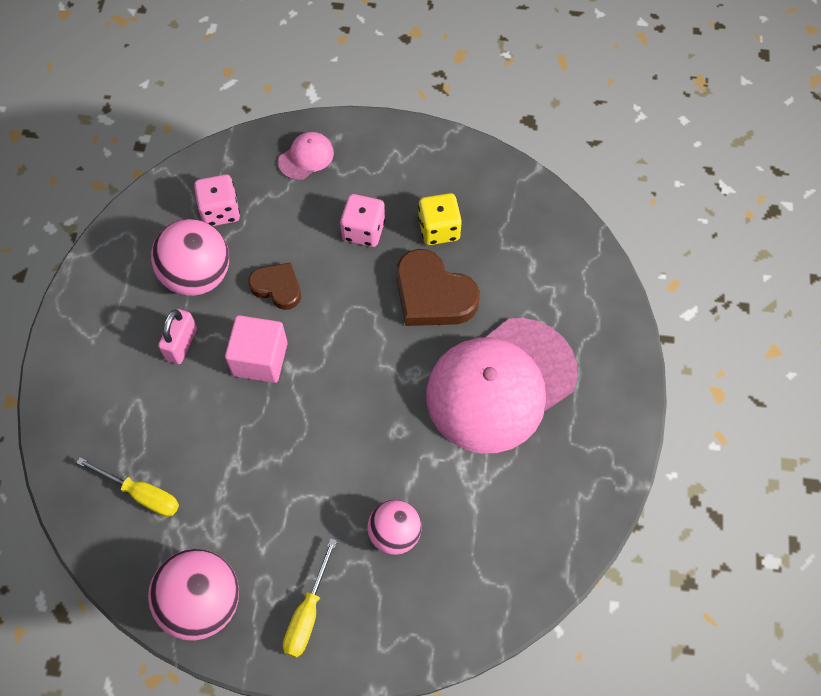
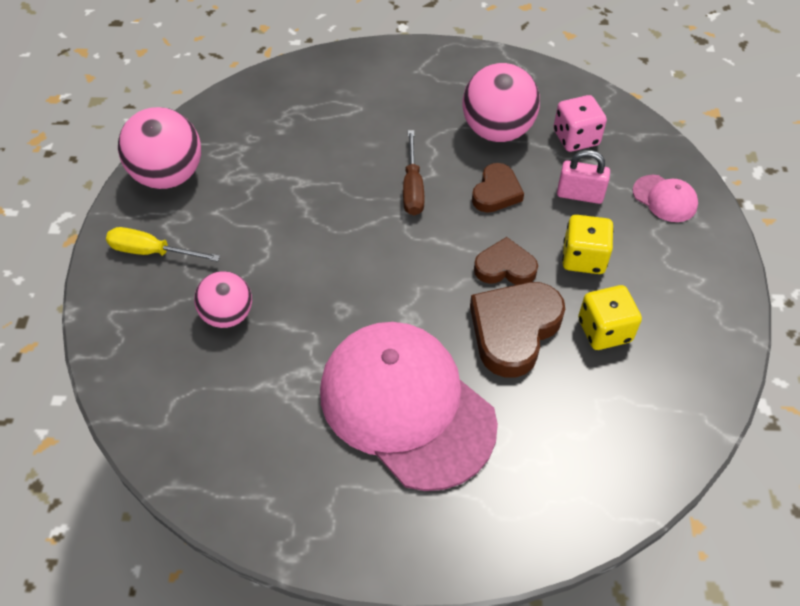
camera: 85 degrees right, 10 degrees down
yellow screwdriver [76,457,179,517] -> none
pink padlock [158,309,197,364] -> pink padlock moved to [557,150,610,204]
pink cube [225,315,288,383] -> brown screwdriver [403,130,425,216]
pink dice [340,194,385,247] -> yellow dice [562,215,614,274]
none -> brown heart [474,237,538,285]

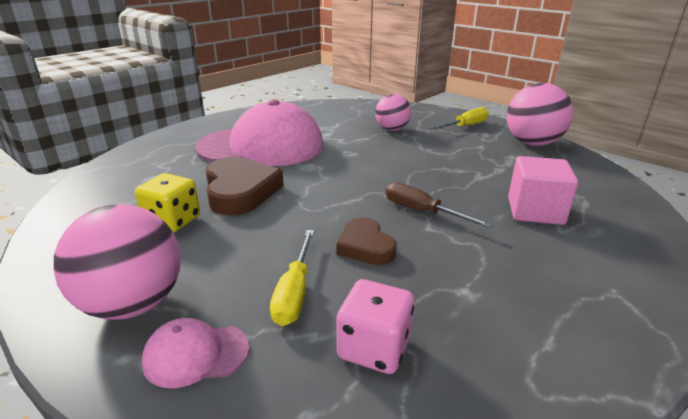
camera: 130 degrees right, 25 degrees down
pink ball [462,63,540,142] -> pink ball moved to [54,204,181,320]
brown heart [474,237,538,285] -> none
pink padlock [557,150,610,204] -> yellow screwdriver [270,230,314,326]
yellow dice [562,215,614,274] -> none
none -> pink cube [508,156,578,225]

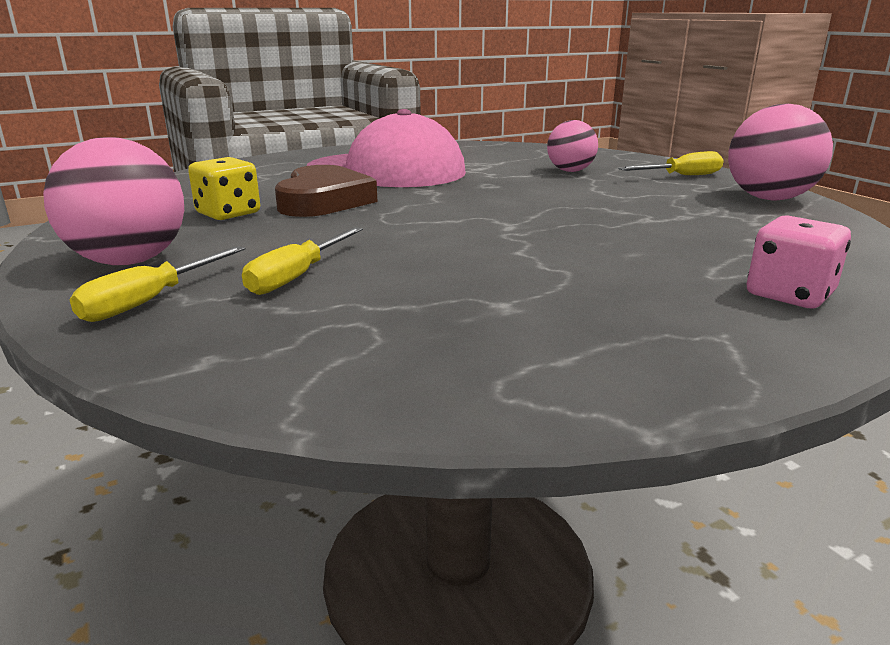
camera: 20 degrees right, 5 degrees down
pink cap [142,318,249,388] -> yellow screwdriver [70,246,245,322]
brown heart [336,217,397,265] -> none
pink dice [337,279,414,374] -> pink dice moved to [747,215,851,308]
brown screwdriver [386,182,493,228] -> none
pink cube [508,156,578,225] -> none

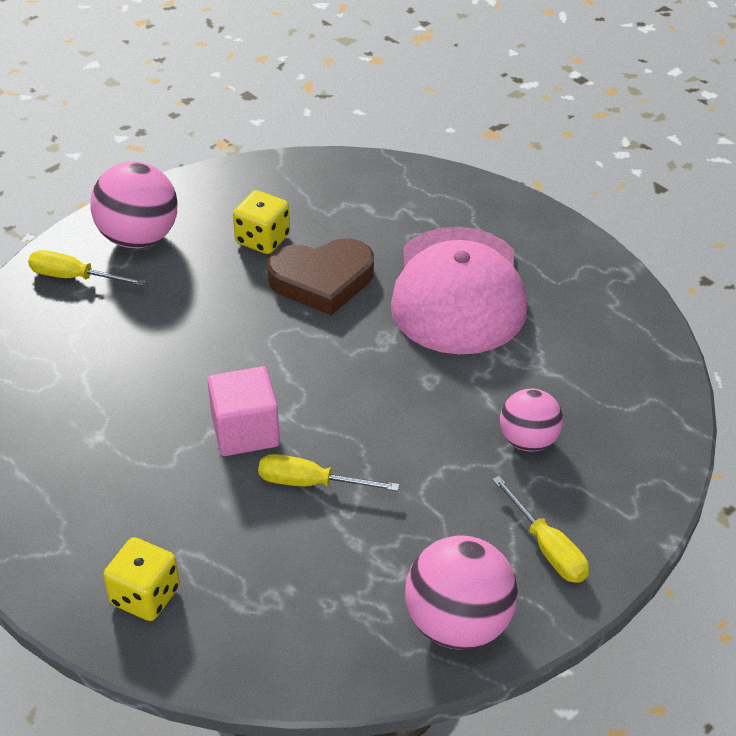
camera: 75 degrees right, 20 degrees up
yellow screwdriver [242,227,363,295] -> yellow screwdriver moved to [258,454,399,491]
pink dice [747,215,851,308] -> yellow dice [103,537,180,621]
none -> pink cube [207,366,280,456]

